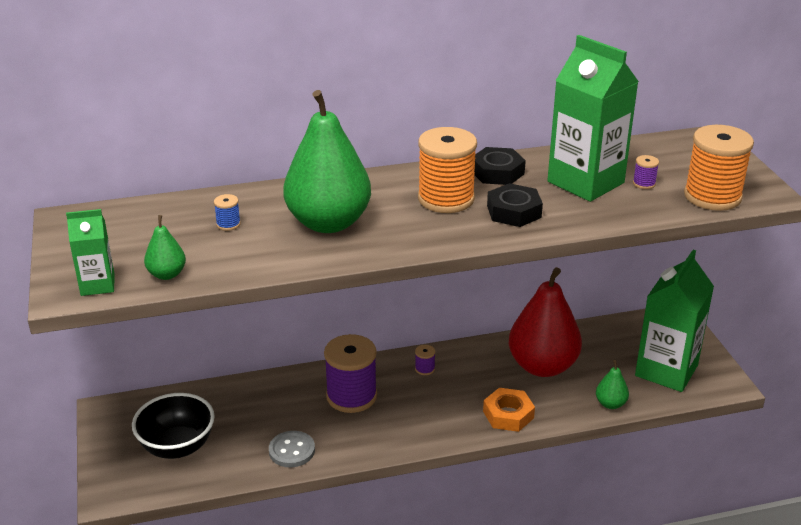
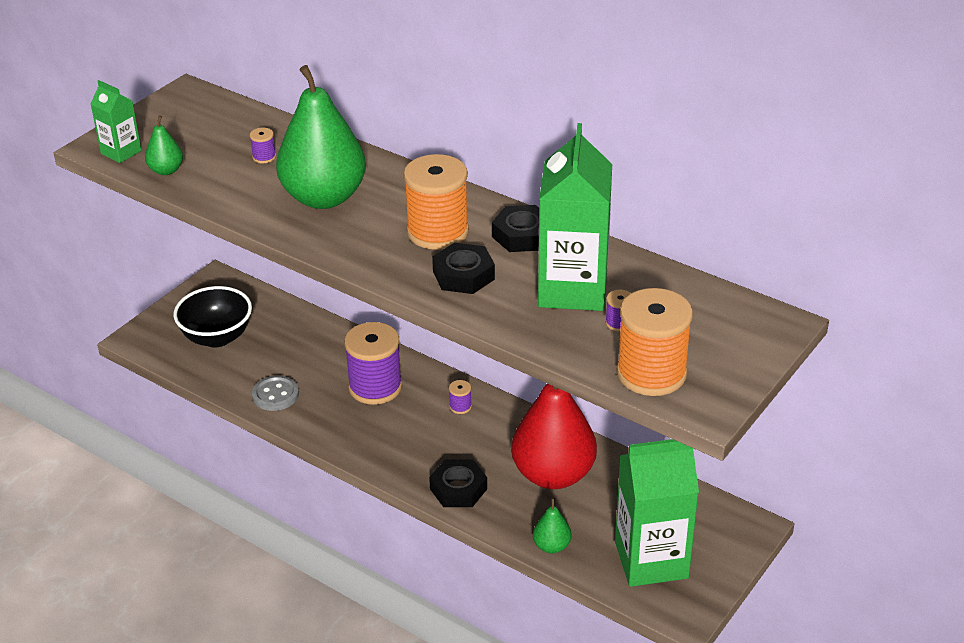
camera: 50 degrees right, 5 degrees up
blue spool [214,194,241,231] -> purple spool [250,128,276,163]
orange nut [483,388,535,432] -> black nut [429,460,487,507]

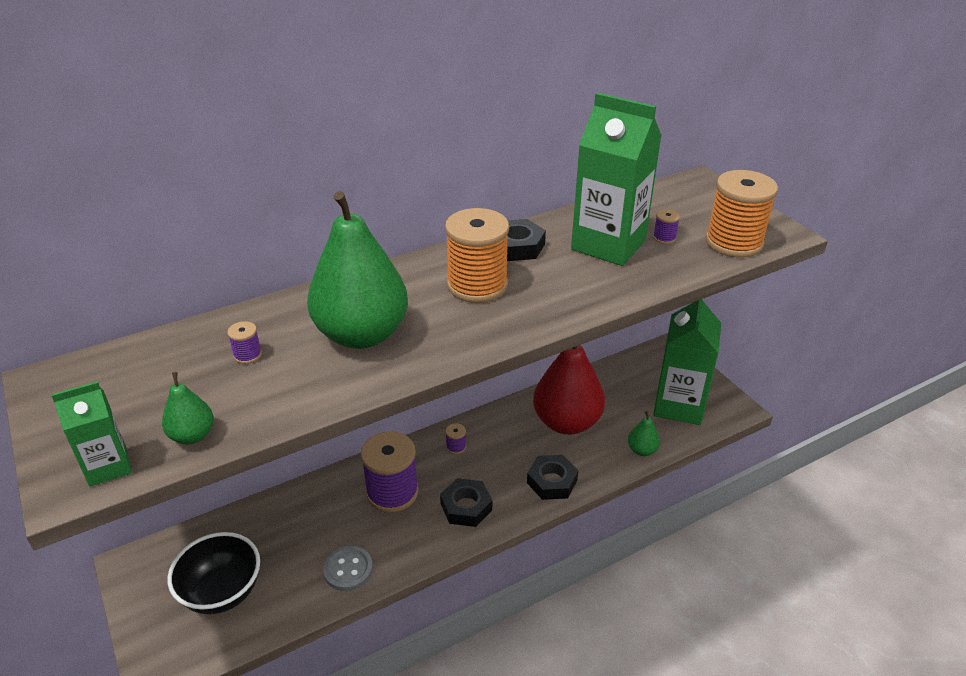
camera: 65 degrees left, 0 degrees up
black nut [432,243,495,294] -> black nut moved to [440,478,492,527]

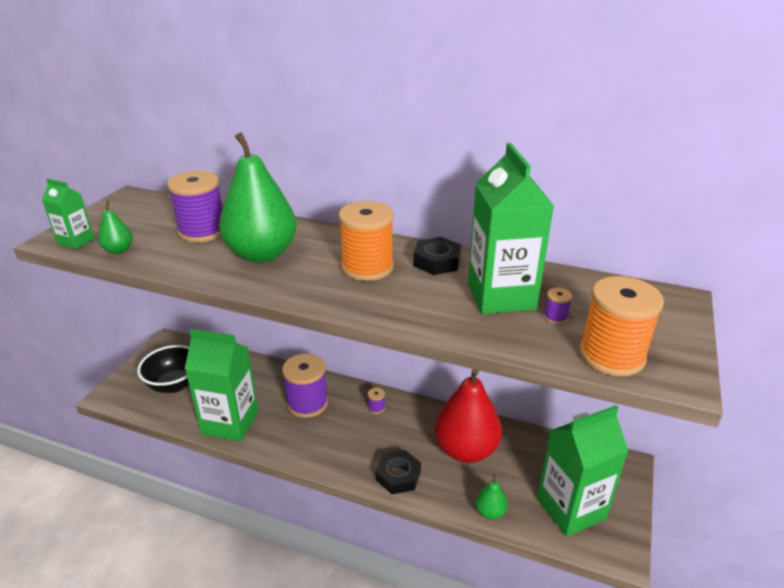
camera: 50 degrees right, 5 degrees down
purple spool [227,321,262,364] -> purple spool [167,171,222,243], size x2.44
grey button [323,546,373,591] -> green carton [185,329,259,442]
black nut [440,478,492,527] -> none

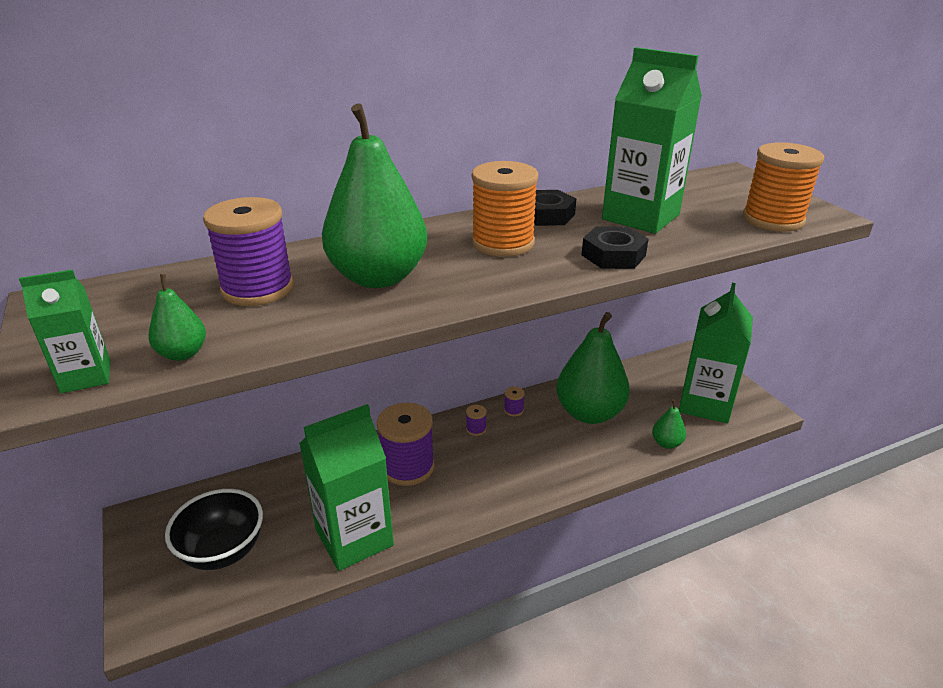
camera: 45 degrees left, 0 degrees up
black nut [376,450,421,494] -> black nut moved to [581,226,648,269]
red pear [434,369,502,463] -> green pear [556,312,630,424]
purple spool [543,288,572,324] -> purple spool moved to [504,386,525,417]

